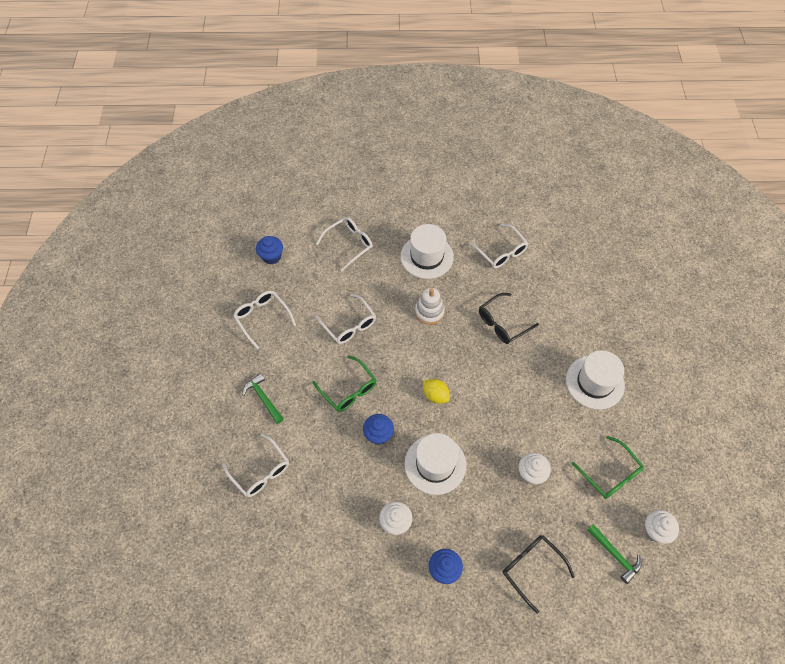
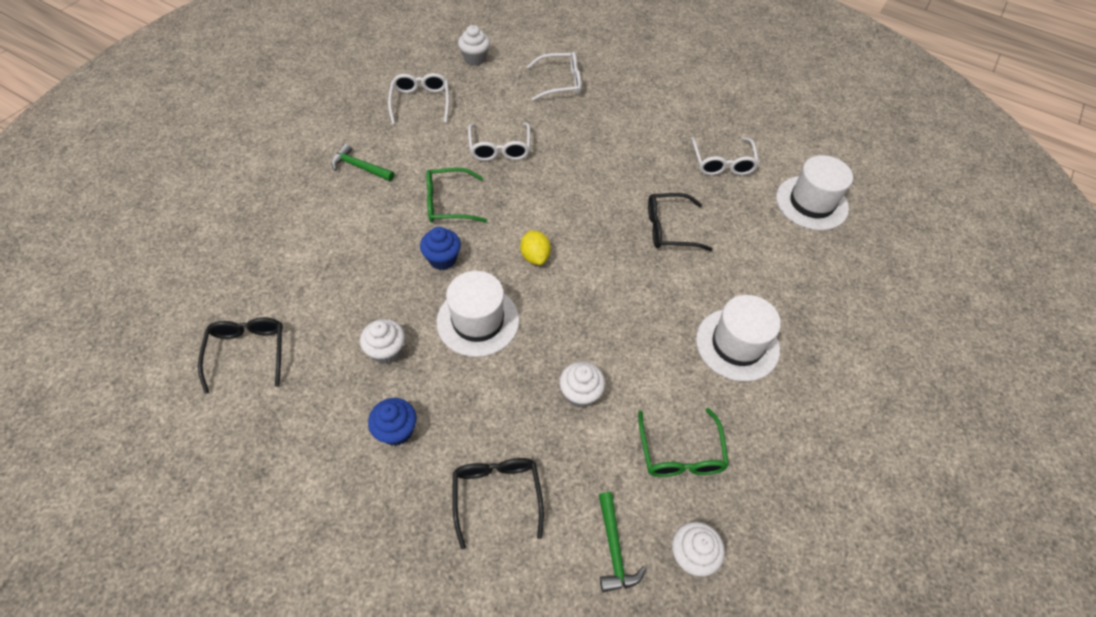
camera: 30 degrees right, 5 degrees down
white glasses [222,433,289,497] -> none
green hammer [242,373,284,424] -> green hammer turned 60 degrees counterclockwise [331,143,394,181]
blue cupcake [256,236,283,264] -> white cupcake [458,25,490,66]
green glasses [312,356,376,412] -> green glasses turned 90 degrees clockwise [426,168,487,223]
white hat [401,224,454,279] -> white hat moved to [776,155,853,230]
white stacking toy [415,288,445,325] -> none
none -> black glasses [198,317,283,394]

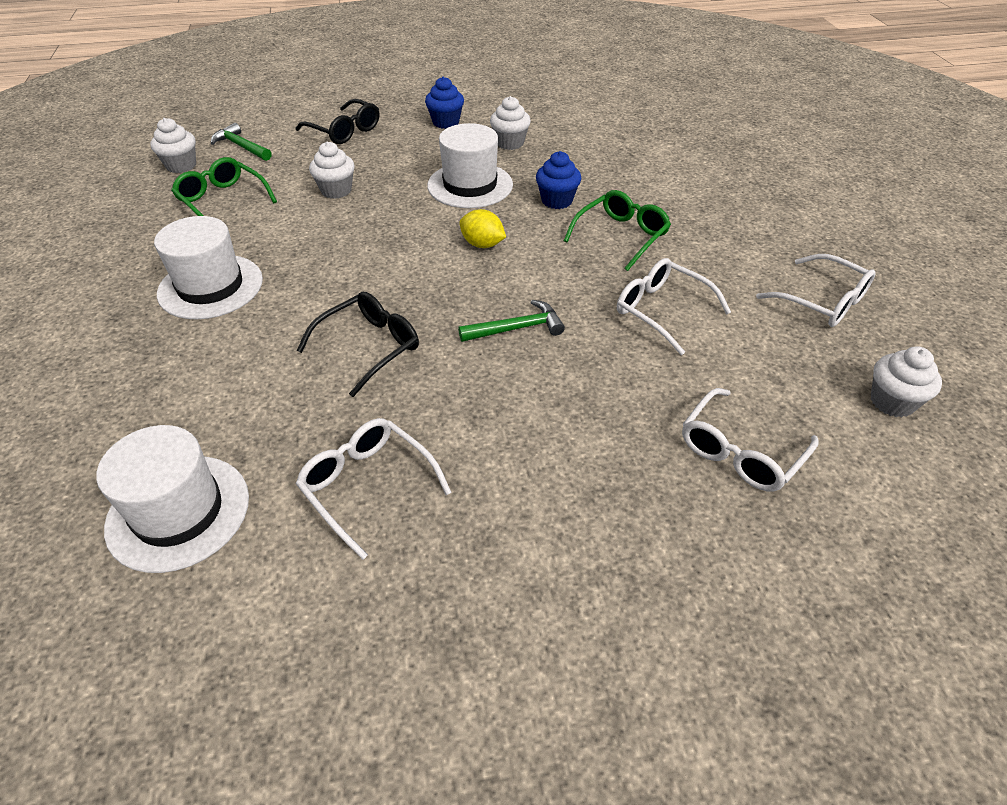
camera: 140 degrees right, 10 degrees down
black glasses [198,317,283,394] -> none
green hammer [331,143,394,181] -> green hammer moved to [458,300,565,342]

